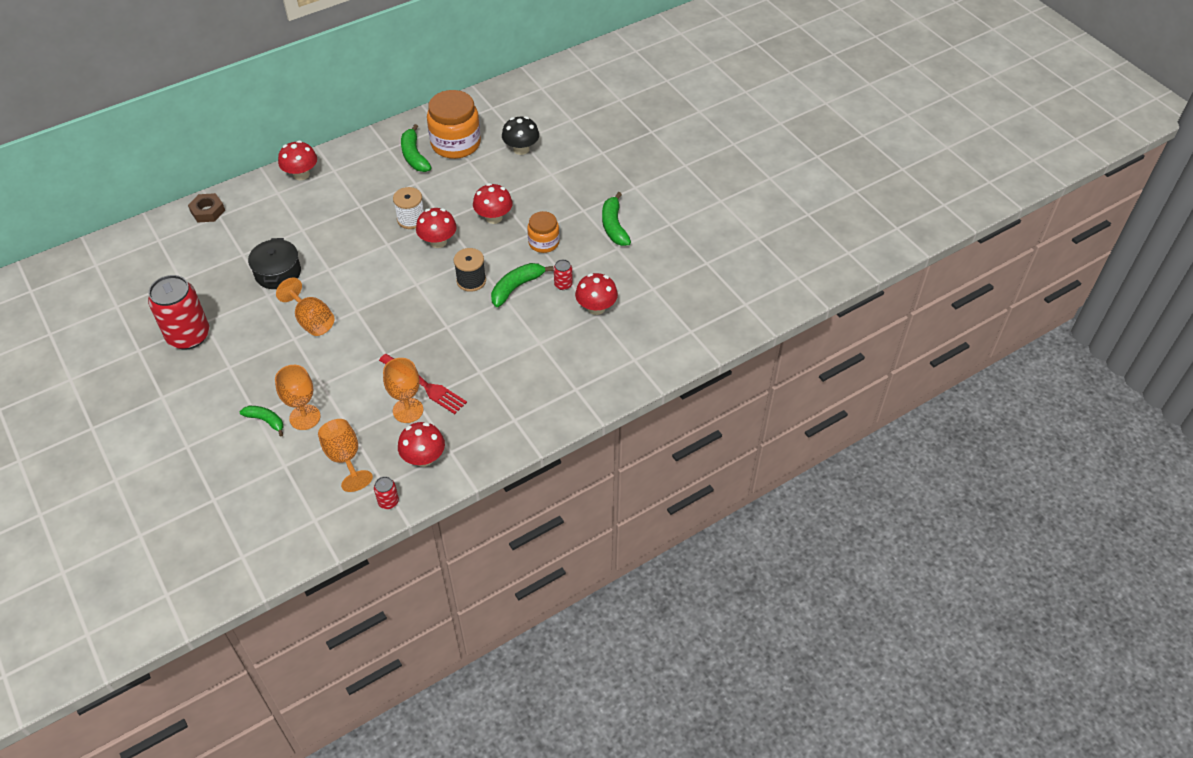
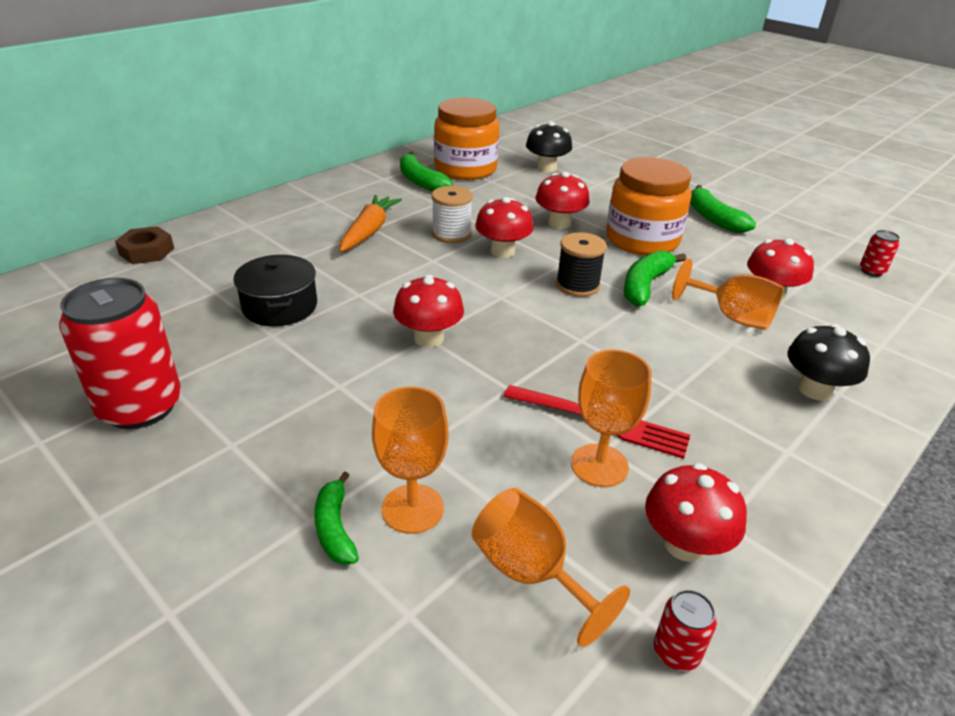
camera: 15 degrees left, 15 degrees down
green banana [240,406,283,436] -> green banana turned 120 degrees counterclockwise [314,471,359,565]
orange goblet [276,277,334,336] -> orange goblet moved to [672,259,783,330]
red mushroom [278,140,317,180] -> red mushroom moved to [393,274,464,347]
orange jar [527,211,559,253] -> orange jar [606,157,691,255], size x1.75
red can [554,259,573,290] -> red can moved to [860,230,900,276]
none -> orange carrot [339,195,402,252]
none -> black mushroom [787,324,870,401]

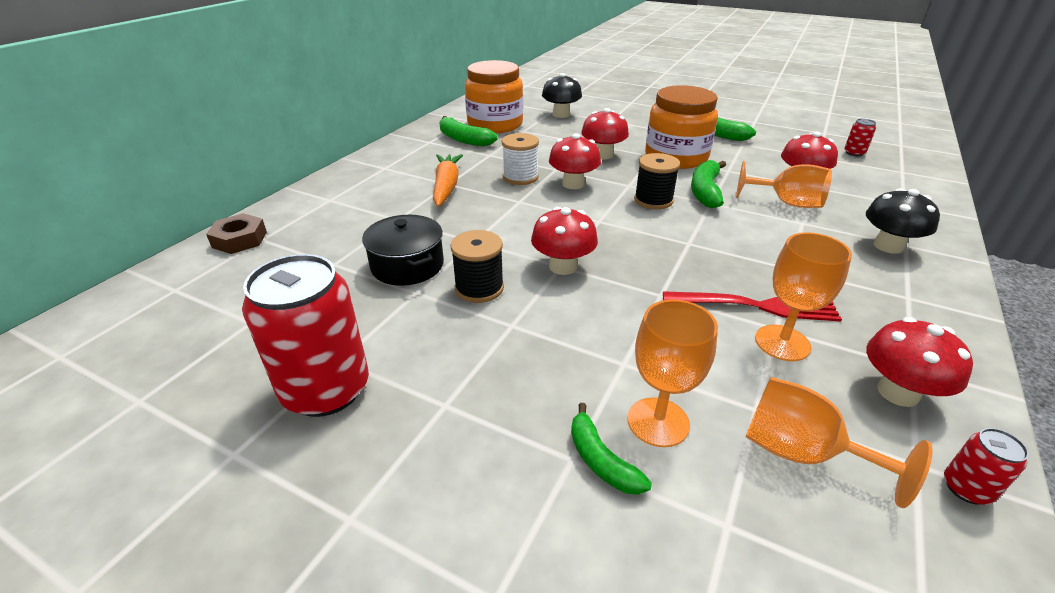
camera: 15 degrees left, 0 degrees up
none -> black spool [450,230,504,303]

